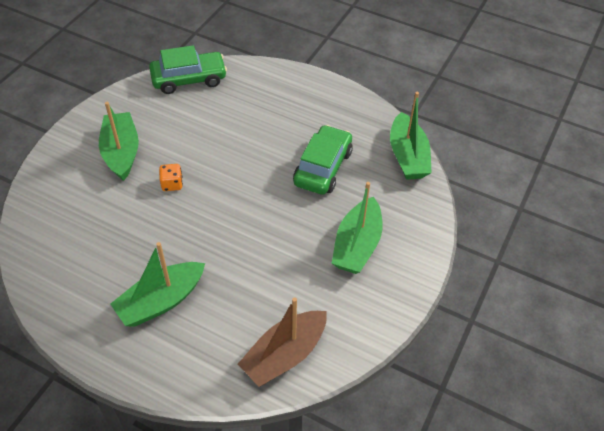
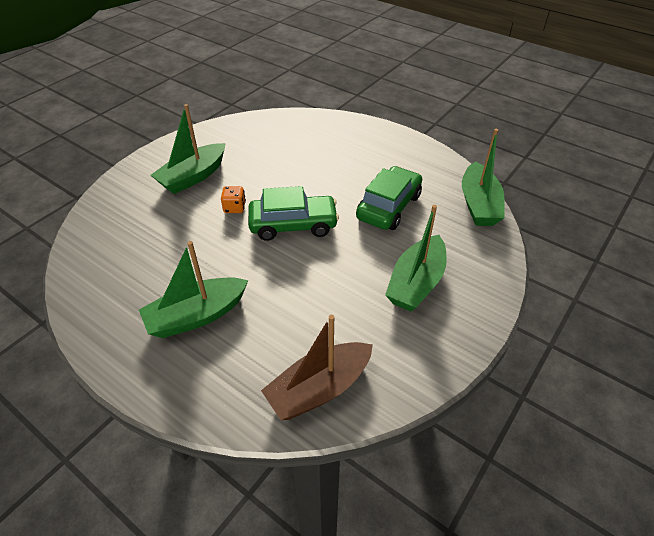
camera: 10 degrees right, 5 degrees down
green boat [99,102,139,181] -> green boat turned 135 degrees counterclockwise [151,104,225,194]
green car [149,45,227,94] -> green car moved to [248,186,339,241]

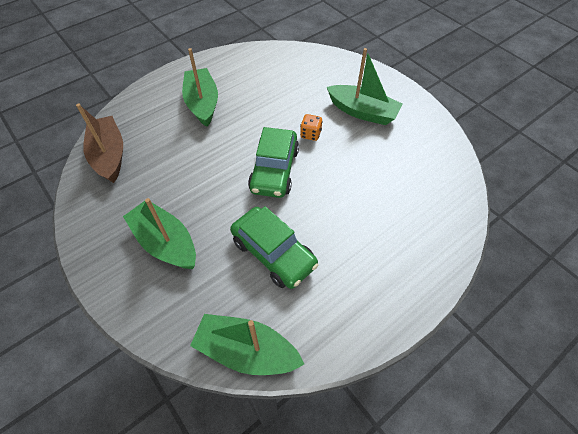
camera: 105 degrees right, 10 degrees up
green boat [151,104,225,194] -> green boat turned 150 degrees clockwise [327,48,403,125]

